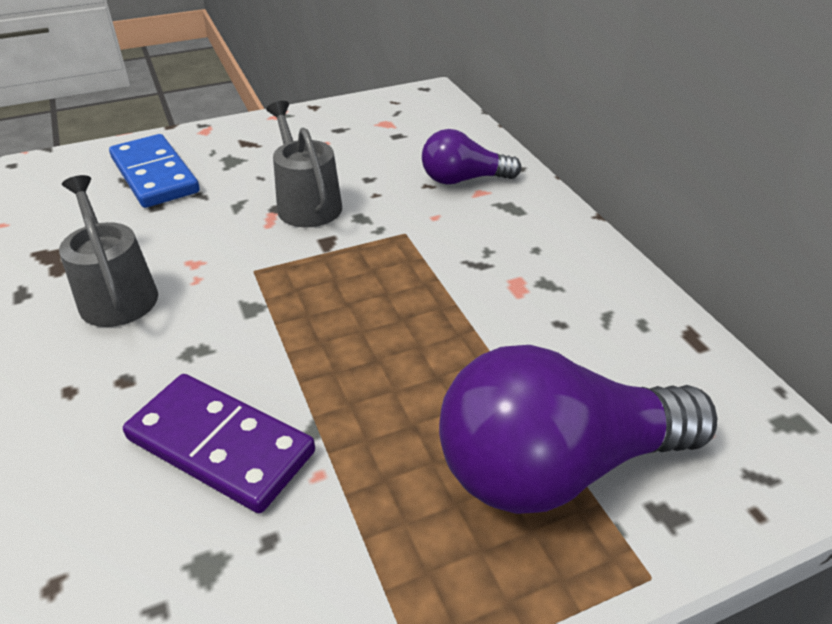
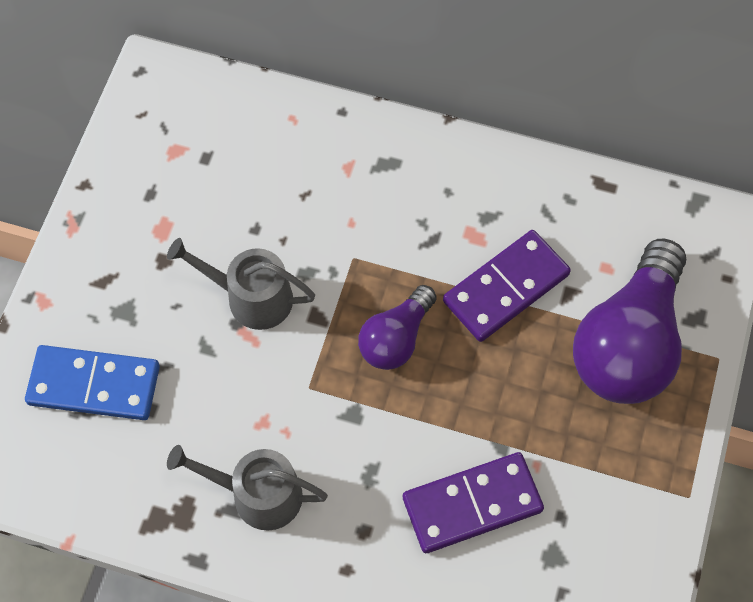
camera: 50 degrees left, 25 degrees up
purple light bulb [422,129,521,184] -> purple light bulb moved to [358,285,437,370]
none -> purple domino [443,230,571,342]

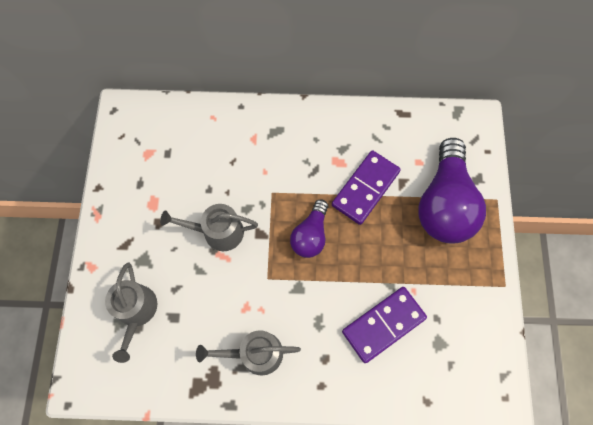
camera: 15 degrees left, 5 degrees up
blue domino [25,345,160,420] -> grey watering can [105,262,157,363]

